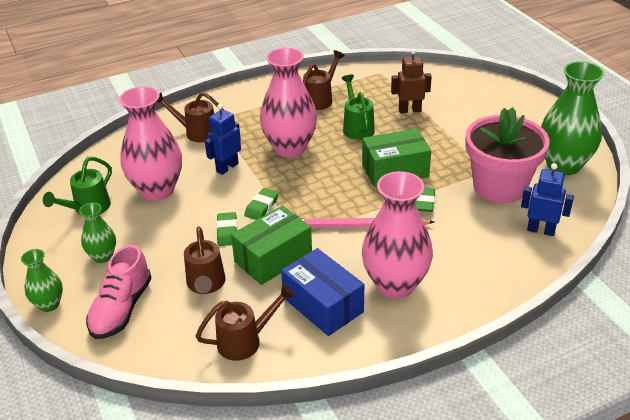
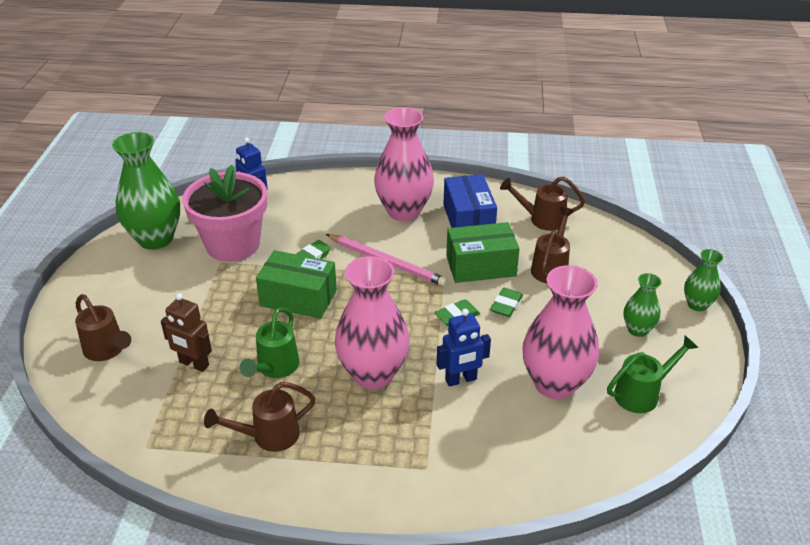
camera: 150 degrees left, 0 degrees up
pink shoe [86,245,152,339] -> none
brown watering can [157,92,223,142] -> brown watering can moved to [75,294,131,361]

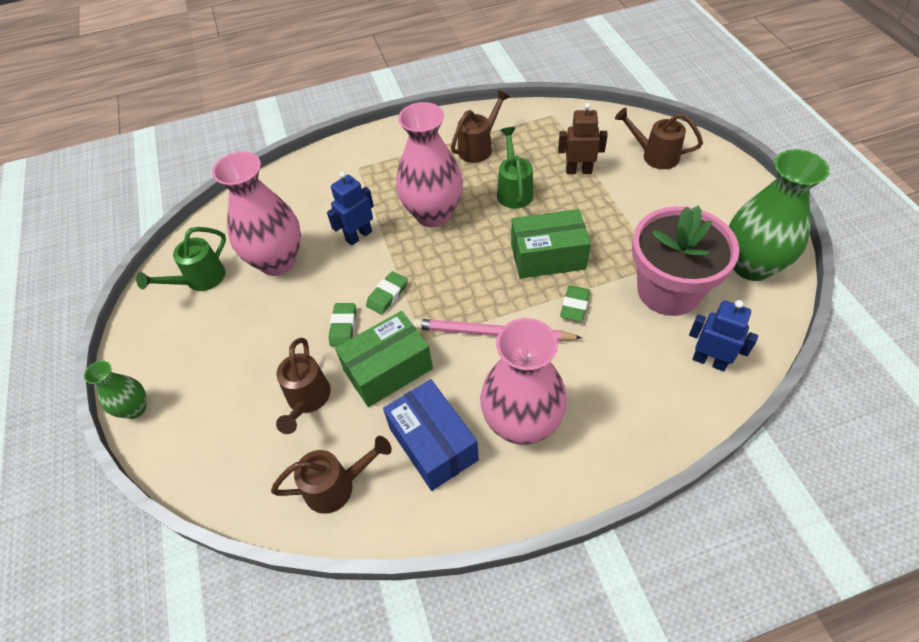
camera: 160 degrees right, 15 degrees up
green vase [624,273,661,337] -> none

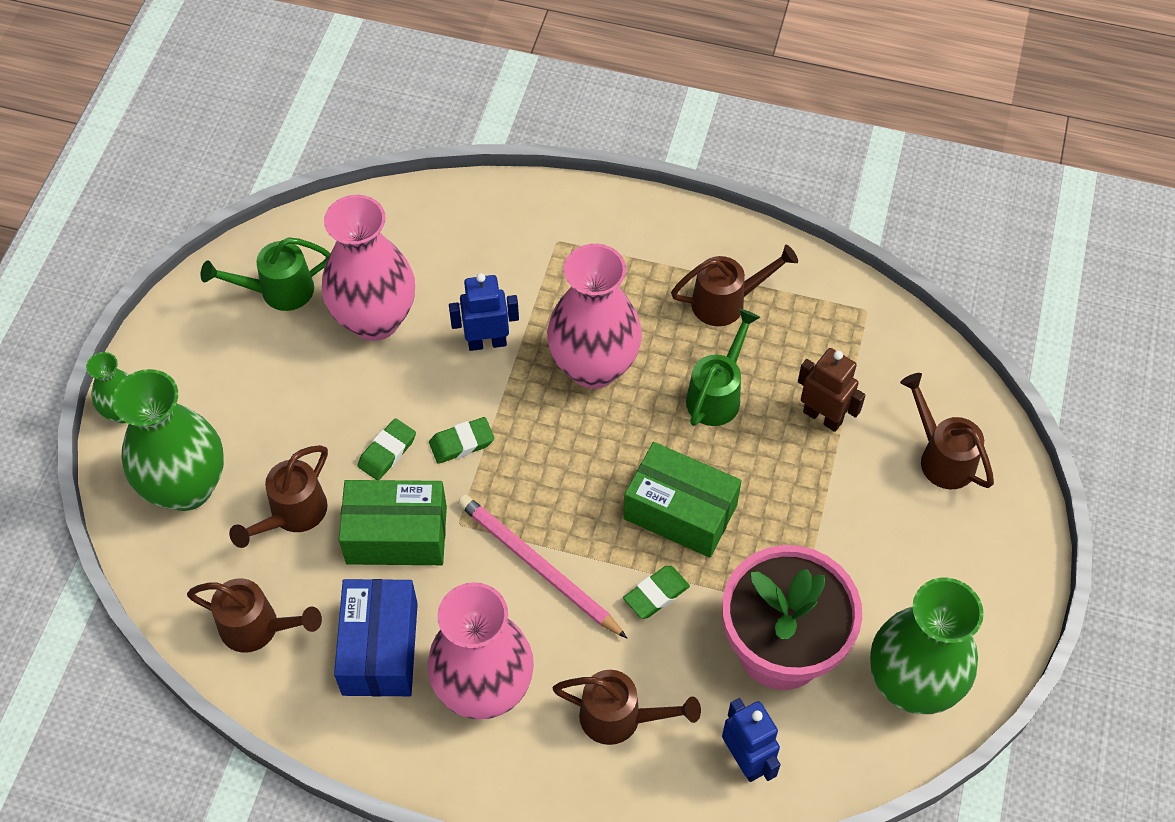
camera: 30 degrees right, 5 degrees up
none -> green vase [112,369,224,511]
none -> brown watering can [553,670,701,745]

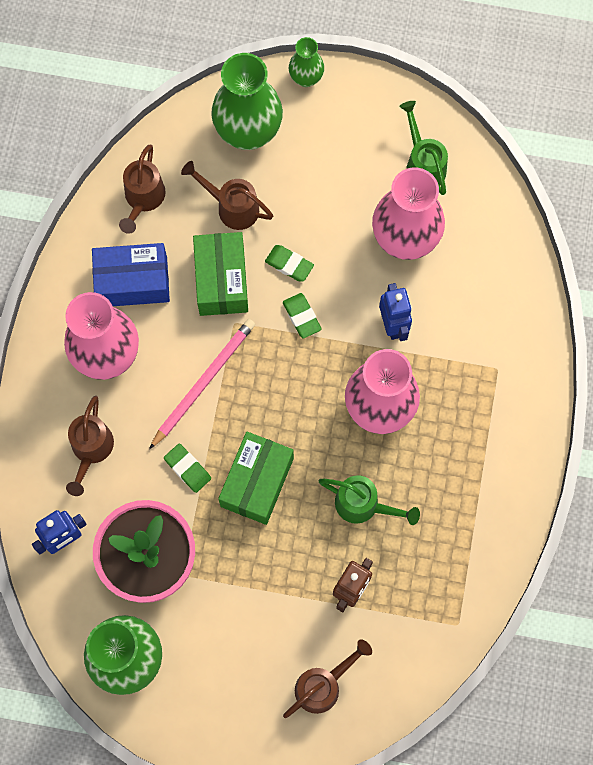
camera: 85 degrees right, 15 degrees up
brown watering can [671,245,798,326] -> none

